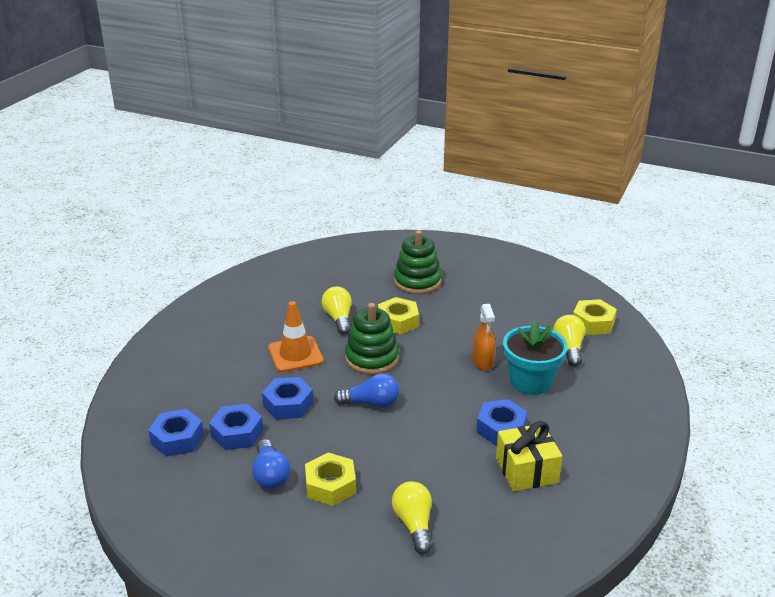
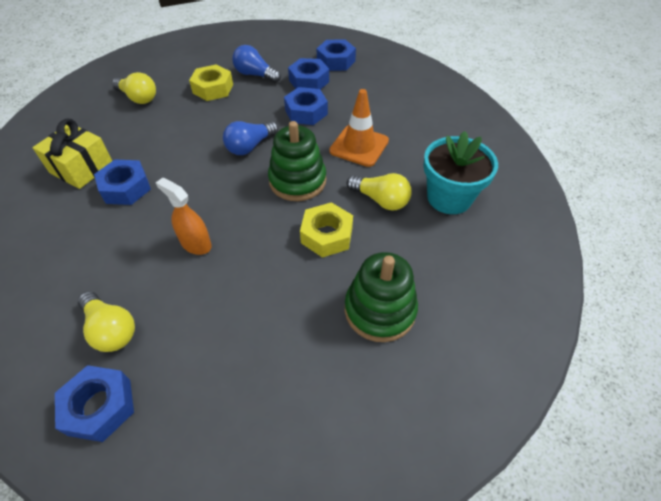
camera: 135 degrees right, 20 degrees up
turquoise flower pot [503,320,568,395] -> turquoise flower pot moved to [423,131,498,214]
yellow nut [573,299,617,335] -> blue nut [55,365,134,442]

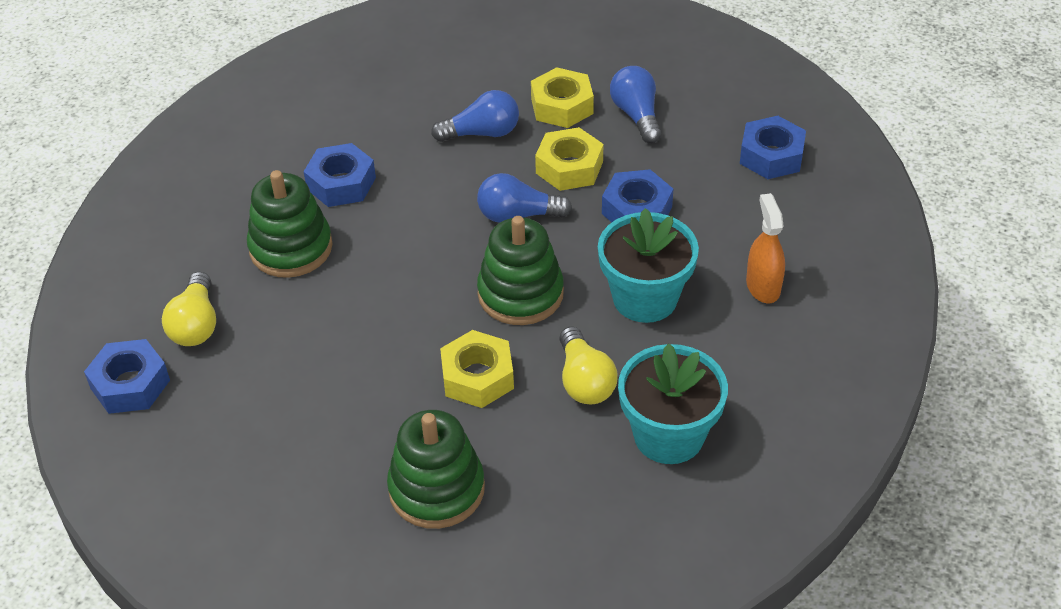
camera: 45 degrees right, 5 degrees down
yellow gift [32,119,112,189] -> none
yellow light bulb [112,72,156,104] -> none
orange spray bottle [156,178,212,255] -> orange spray bottle moved to [746,193,785,303]
blue nut [288,58,329,90] -> none
orange traffic cone [329,89,389,167] -> turquoise flower pot [598,208,699,323]
none -> green stacking toy [247,170,333,278]
none -> blue light bulb [431,90,519,142]
none -> yellow nut [535,127,603,191]

